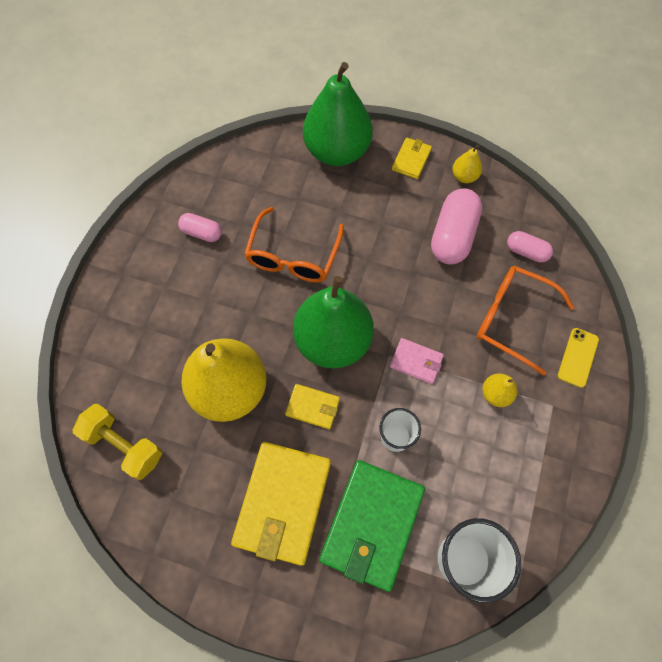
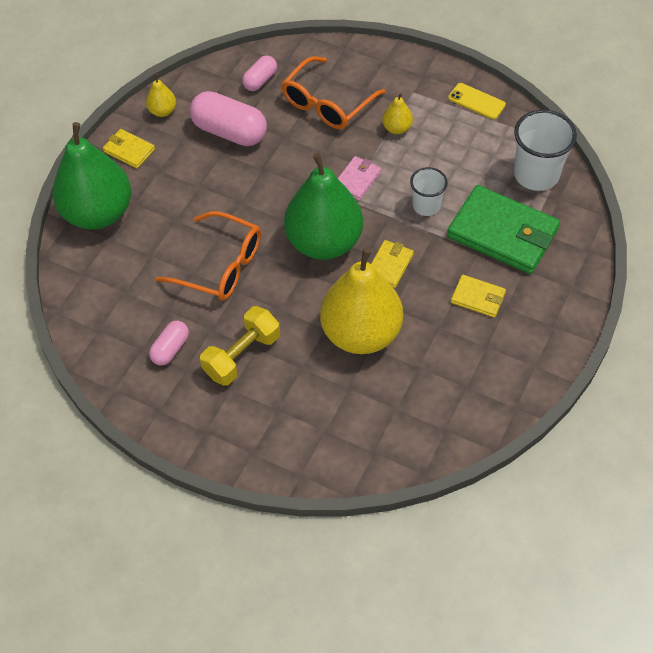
camera: 80 degrees left, 10 degrees down
yellow dumbbell [72,404,162,480] -> yellow dumbbell moved to [200,306,280,386]
yellow wallet [231,442,331,566] -> yellow wallet [451,274,506,318], size x0.48
yellow phone [558,328,599,388] -> yellow phone moved to [448,83,506,119]

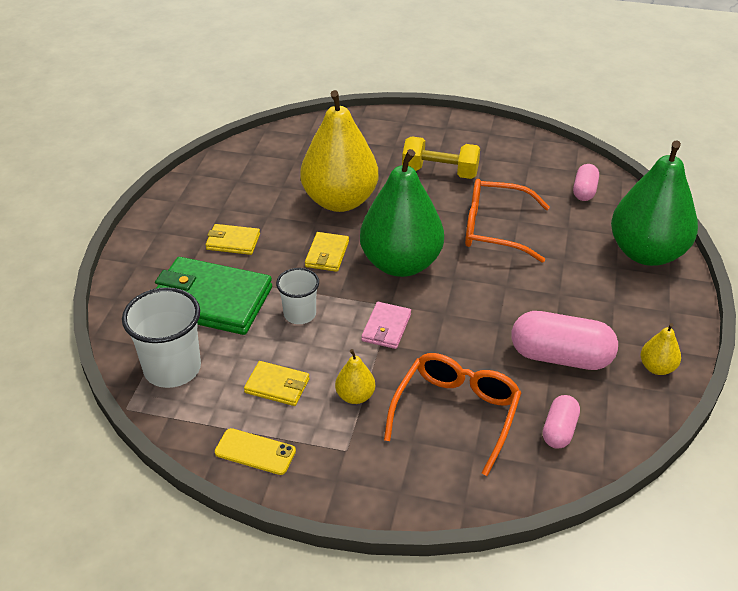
camera: 165 degrees right, 15 degrees down
yellow wallet [103,129,155,169] -> yellow wallet moved to [244,361,310,406]
pink capsule [149,321,189,366] -> pink capsule moved to [573,164,599,201]
yellow dumbbell [200,306,280,386] -> yellow dumbbell turned 75 degrees clockwise [402,136,480,179]

